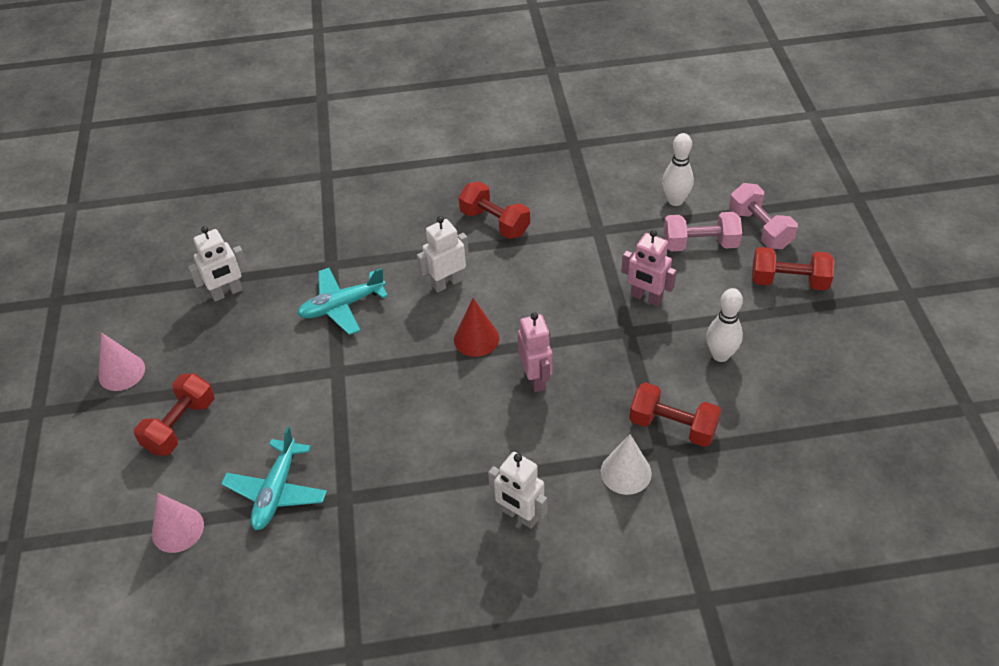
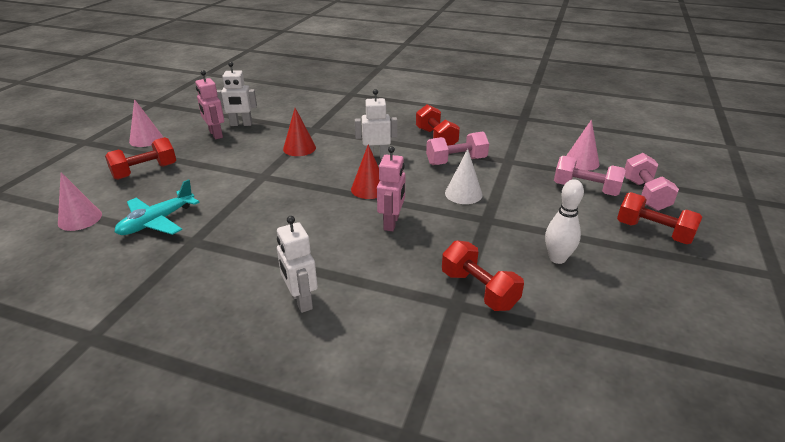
camera: 25 degrees right, 15 degrees down
turquoise plane [297,268,388,335] -> red cone [283,108,316,156]
white cone [601,434,652,495] -> white cone moved to [445,149,483,204]
pink robot [621,230,677,306] -> pink robot moved to [196,70,224,139]
white bowling pin [662,133,694,206] -> pink cone [566,120,600,171]
none -> pink dumbbell [426,132,489,165]

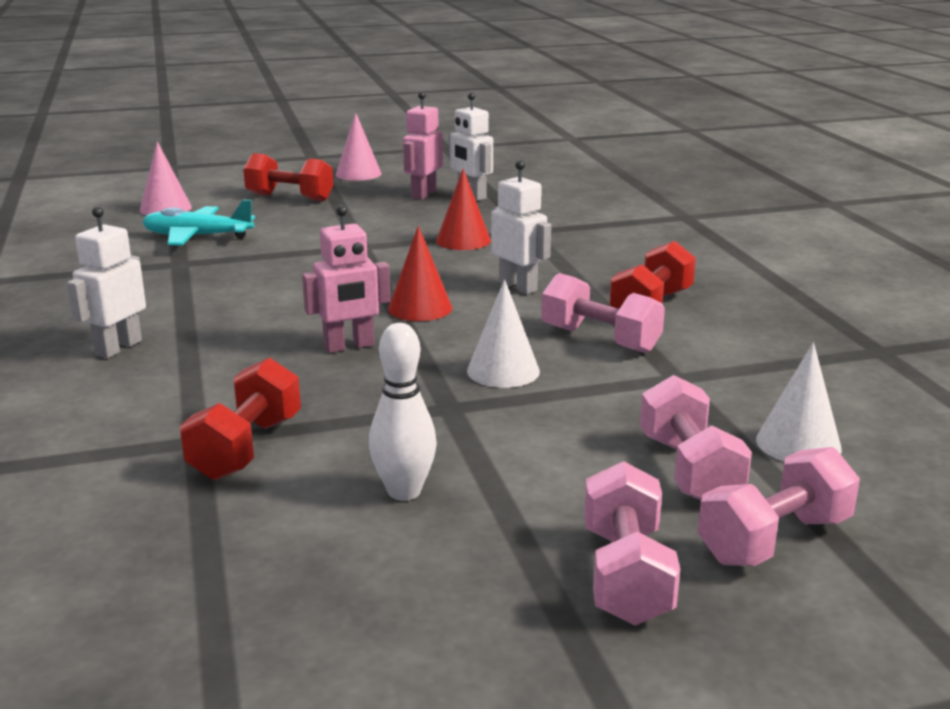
camera: 55 degrees right, 10 degrees down
pink cone [566,120,600,171] -> white cone [756,342,842,462]
red dumbbell [617,192,703,244] -> pink dumbbell [584,461,680,625]

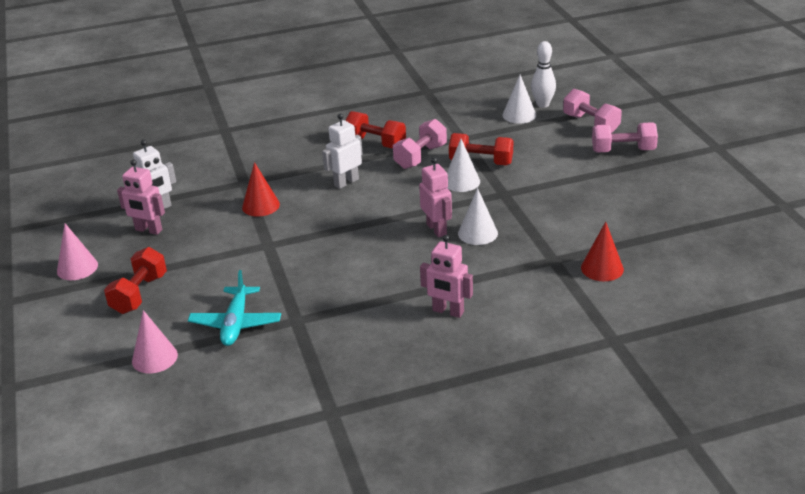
camera: 90 degrees left, 10 degrees up
white robot [67,206,146,358] -> pink robot [420,235,473,318]
red dumbbell [180,357,301,480] -> red dumbbell moved to [449,133,513,165]
white bowling pin [369,323,437,501] -> white bowling pin moved to [531,41,556,108]
red cone [388,226,452,321] -> red cone moved to [581,222,624,281]
pink dumbbell [640,375,752,500] -> none
none -> white cone [458,188,498,245]

